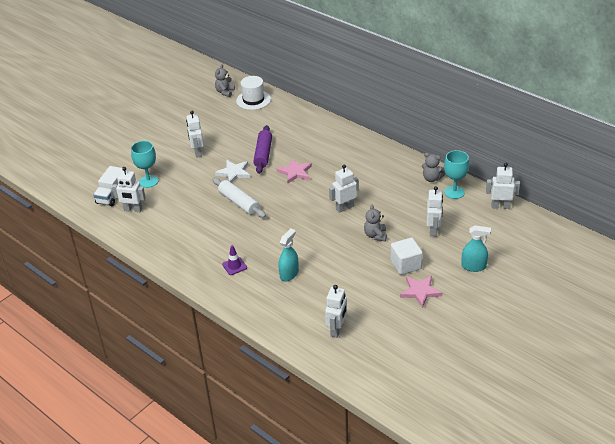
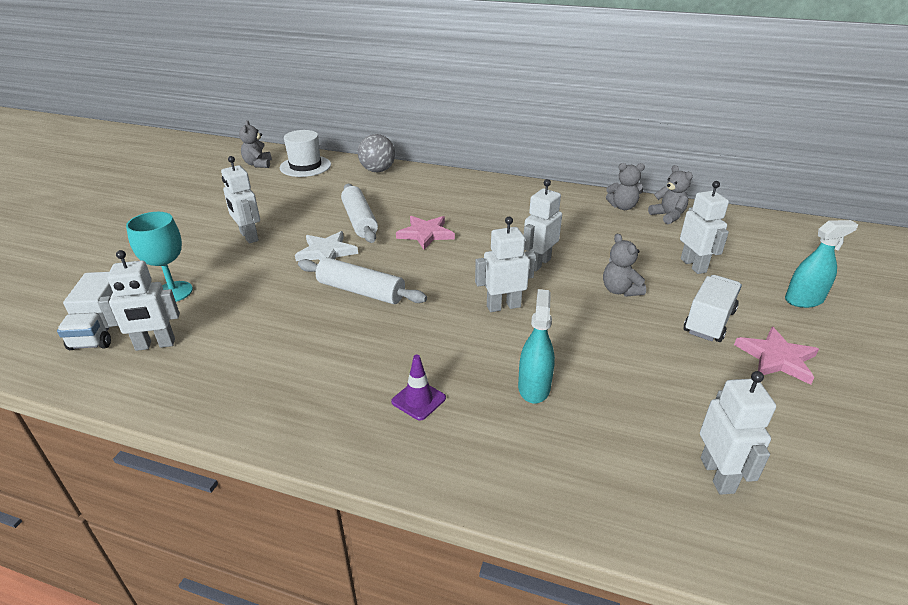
camera: 25 degrees left, 5 degrees down
purple rolling pin [253,125,272,174] -> white rolling pin [341,184,378,243]
white cube [390,237,423,275] -> white truck [684,275,742,342]
turquoise goblet [444,150,469,199] -> grey teddy bear [648,165,693,224]
white robot [486,163,520,209] -> white robot moved to [475,217,536,312]
none -> grey ball [358,134,395,172]

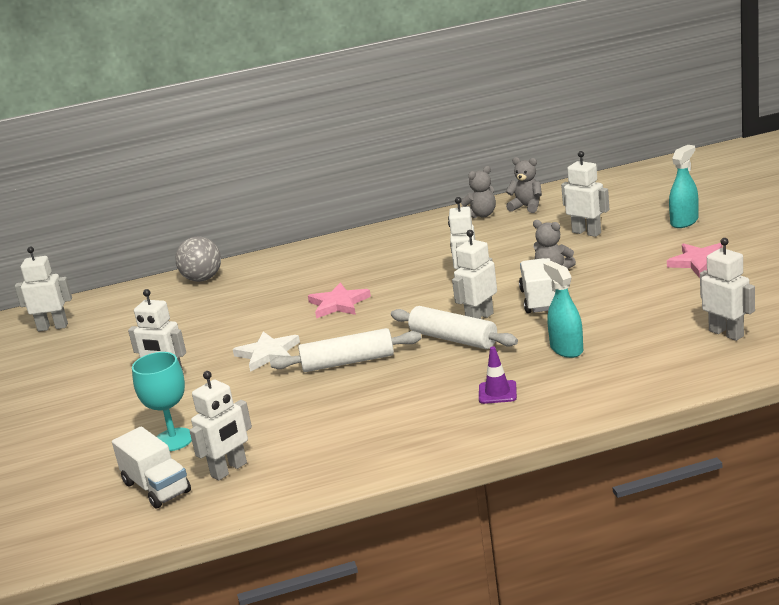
camera: 30 degrees left, 10 degrees down
grey teddy bear [239,120,272,168] -> white robot [15,247,72,331]
white hat [280,130,331,177] -> none
white rolling pin [341,184,378,243] -> white rolling pin moved to [391,306,518,349]
white truck [684,275,742,342] -> white truck moved to [519,258,555,313]

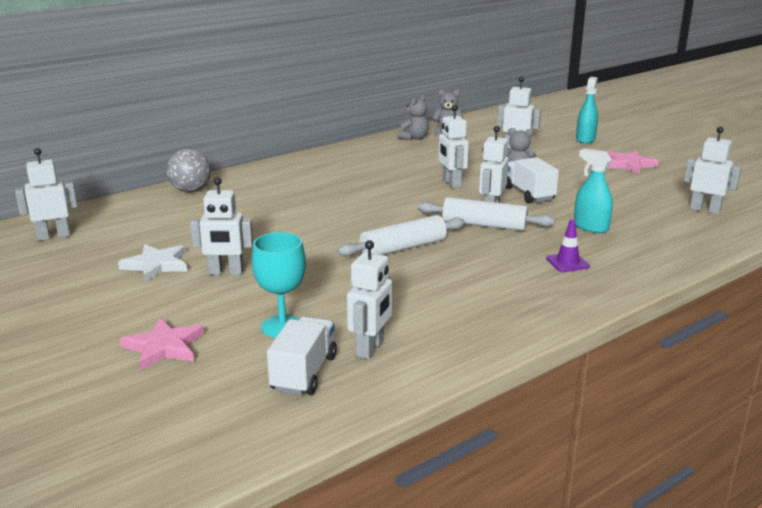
camera: 25 degrees left, 0 degrees up
white truck [112,427,191,509] -> white truck turned 105 degrees counterclockwise [267,317,337,395]
white star [233,331,300,372] -> white star moved to [118,244,187,282]
pink star [308,283,371,319] -> pink star moved to [120,318,204,370]

